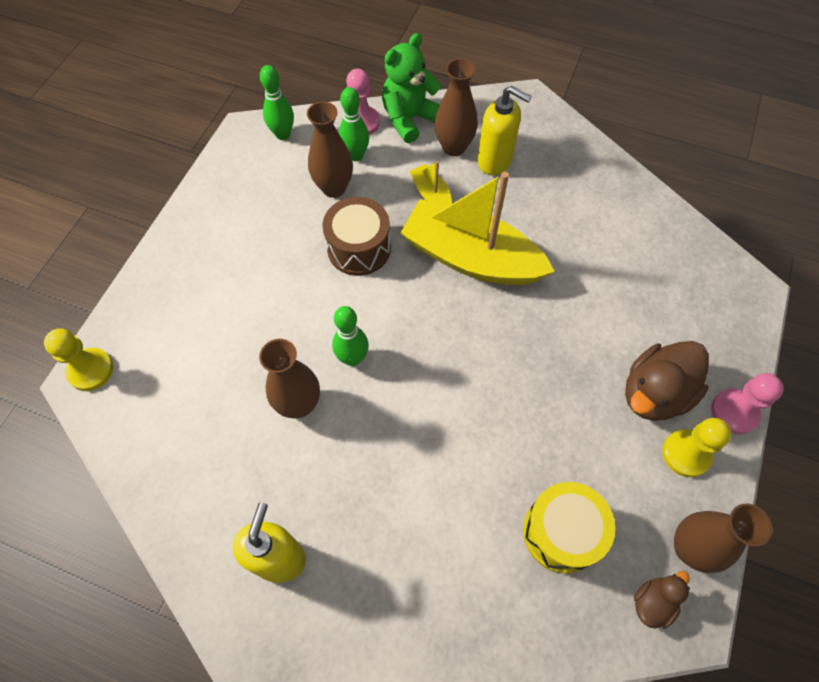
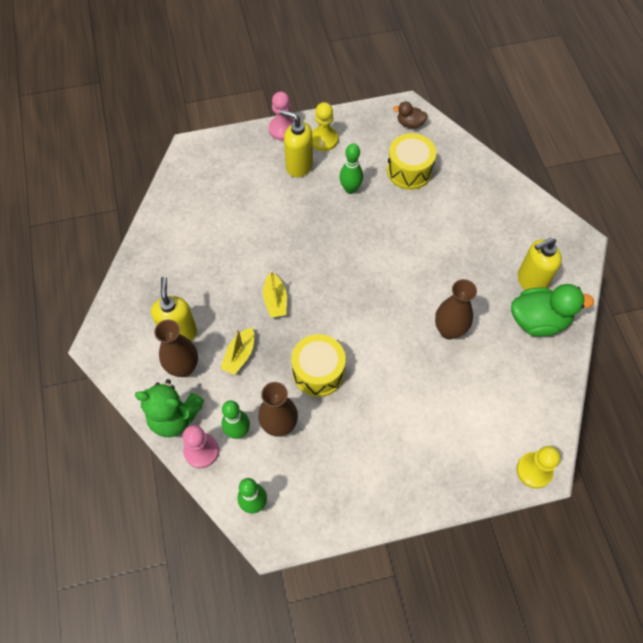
camera: 125 degrees left, 0 degrees up
brown drum [322,197,391,276] -> yellow drum [291,334,346,397]
green bowling pin [332,306,369,366] -> green bowling pin moved to [339,143,363,194]
yellow boat [400,171,555,285] -> yellow boat [263,272,287,318], size x0.44
brown duck [625,341,709,421] -> yellow soap dispenser [280,110,313,177]
brown vase [674,504,773,573] -> none
none -> green duck [511,284,594,336]

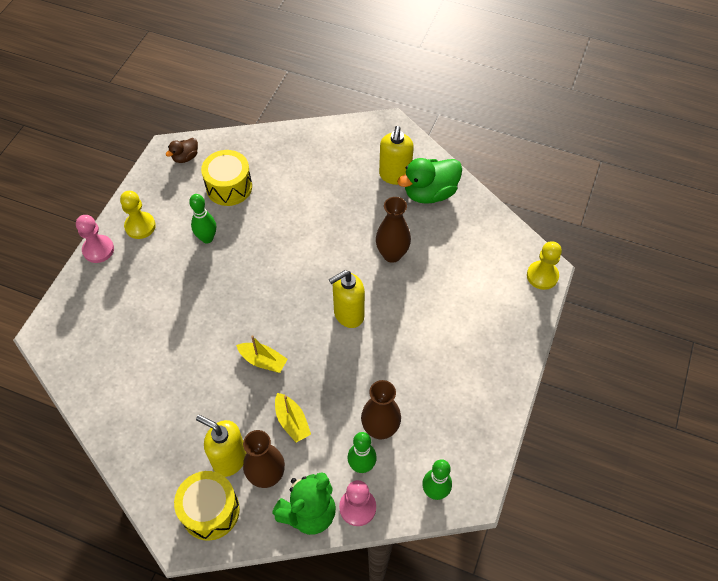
camera: 55 degrees left, 5 degrees down
yellow soap dispenser [280,110,313,177] -> yellow soap dispenser moved to [329,270,365,328]
yellow drum [291,334,346,397] -> yellow drum moved to [174,471,240,541]
green duck [511,284,594,336] -> green duck turned 150 degrees counterclockwise [397,158,462,204]

